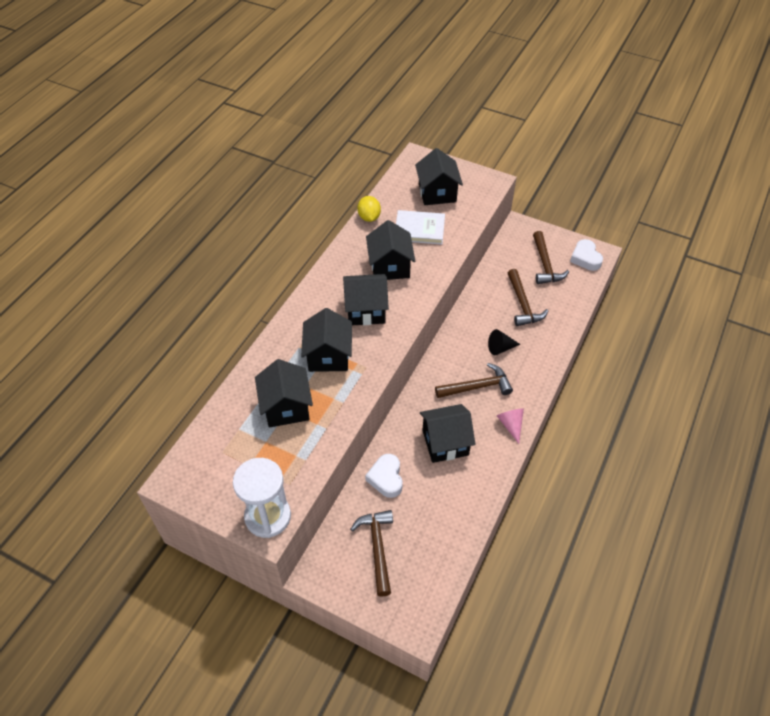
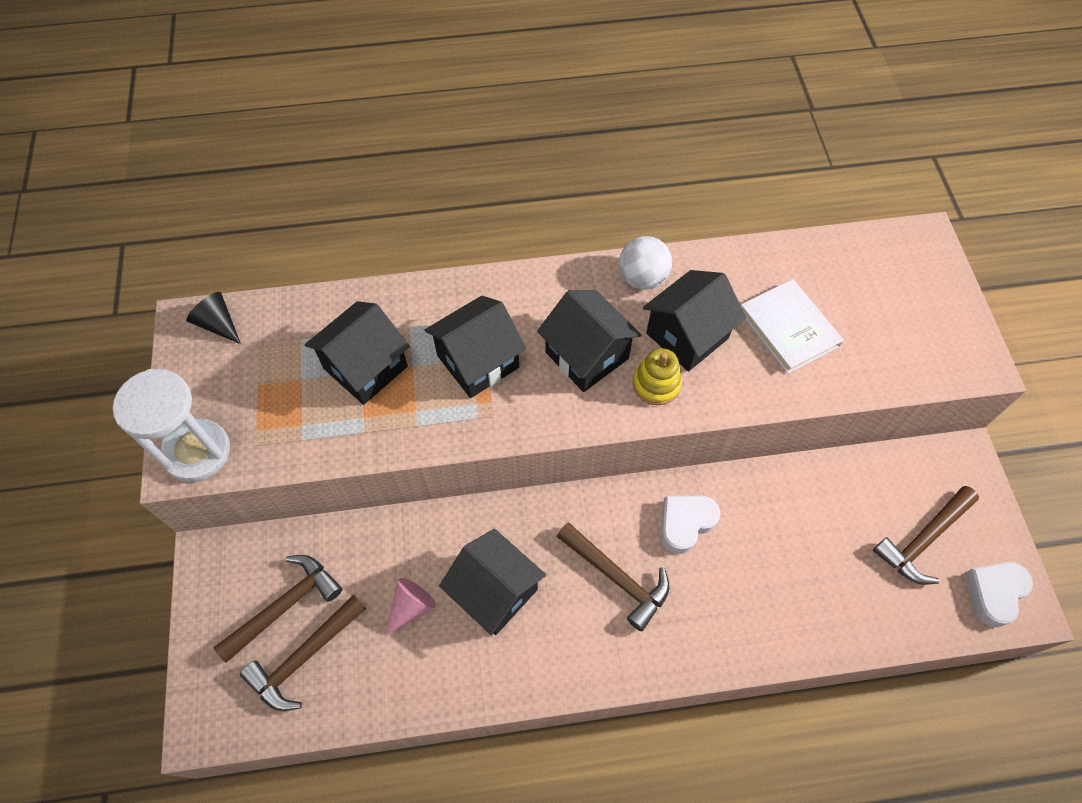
camera: 55 degrees right, 10 degrees up
yellow lemon [357,196,381,222] -> none
white heart [365,454,403,498] -> white heart moved to [661,496,720,554]
black house [415,148,463,205] -> none
black cone [488,329,521,355] -> black cone moved to [186,292,241,344]
pink cone [497,408,524,444] -> pink cone moved to [385,578,436,636]
brown hammer [508,269,548,326] -> brown hammer moved to [240,594,366,711]
none -> white ball [619,236,672,290]
none -> yellow stacking toy [633,348,682,405]

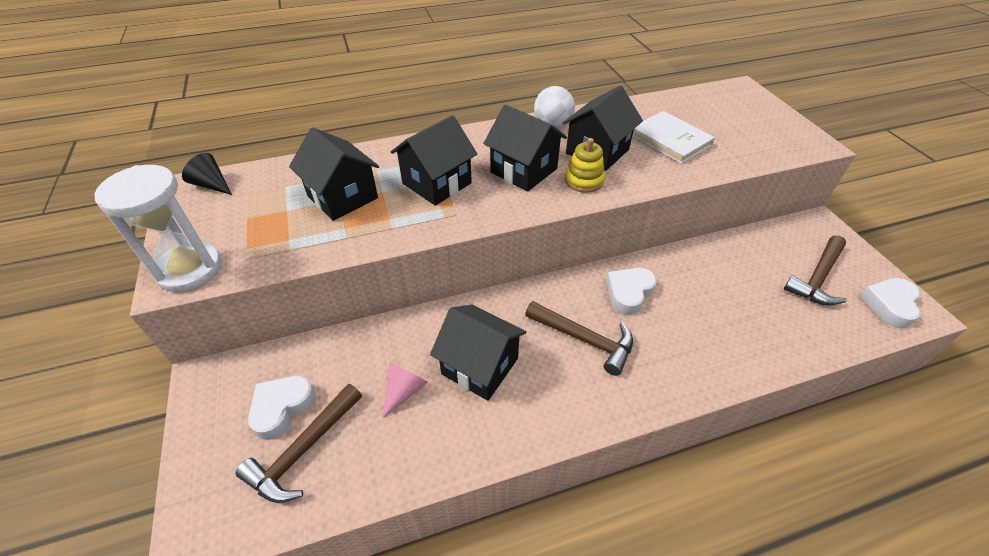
camera: 10 degrees left, 15 degrees down
brown hammer [213,555,342,663] -> white heart [248,376,316,440]
black house [305,301,410,405] -> black house turned 75 degrees counterclockwise [289,127,379,221]

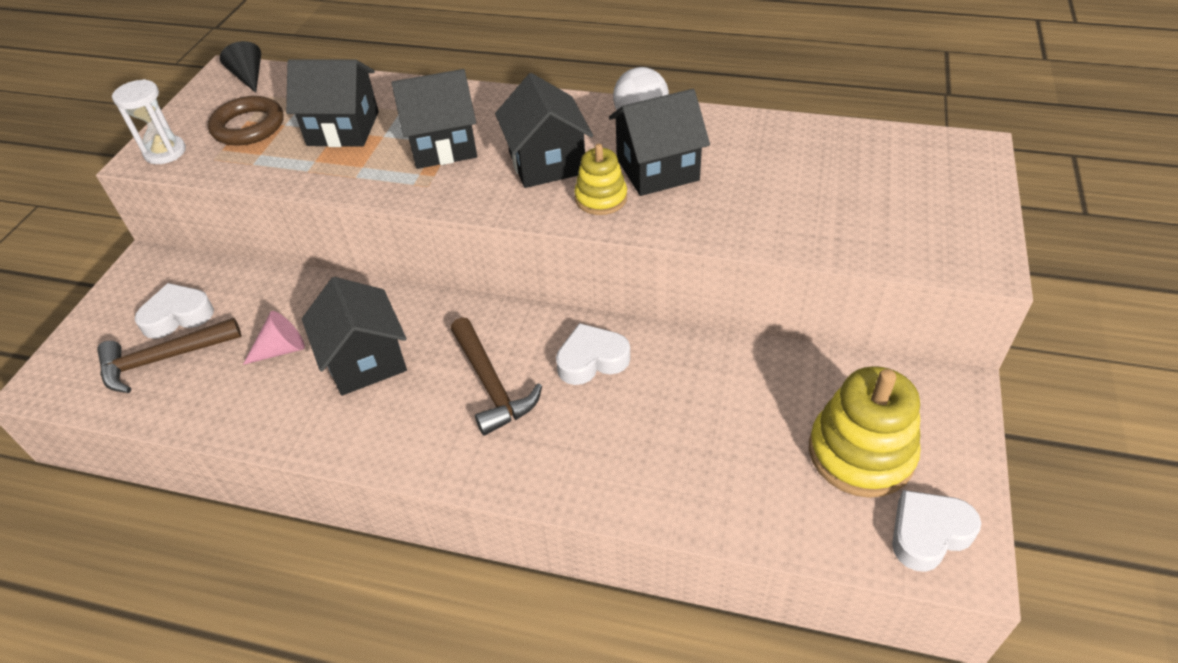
camera: 35 degrees right, 0 degrees up
white hourglass [94,165,222,292] -> white hourglass [112,79,186,164], size x0.65
black house [289,127,379,221] -> black house turned 75 degrees counterclockwise [286,59,379,147]
white book [632,111,715,164] -> none
brown hammer [784,235,847,306] -> yellow stacking toy [809,366,920,498]
none -> brown ring [208,96,283,146]

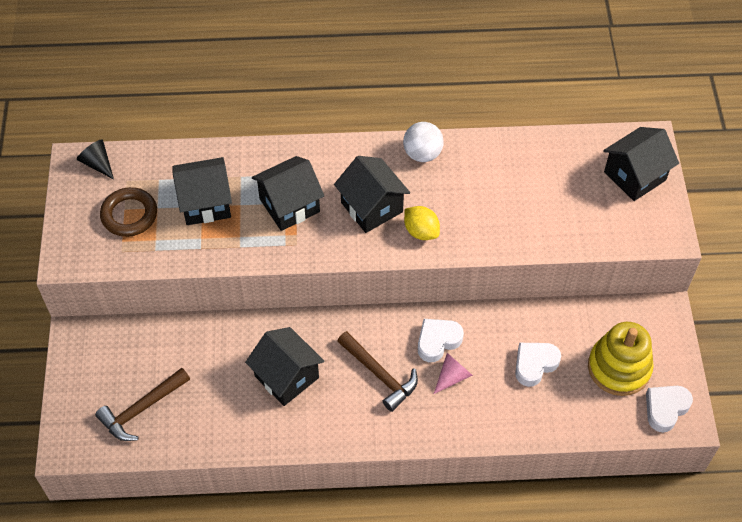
camera: 20 degrees left, 10 degrees up
white hourglass [112,79,186,164] -> none
white heart [135,283,214,339] -> white heart moved to [515,343,561,387]
pink cone [243,311,305,365] -> pink cone moved to [434,353,473,394]
yellow stacking toy [574,144,627,215] -> yellow lemon [404,206,440,240]
black house [609,89,710,196] -> black house moved to [603,127,679,201]

